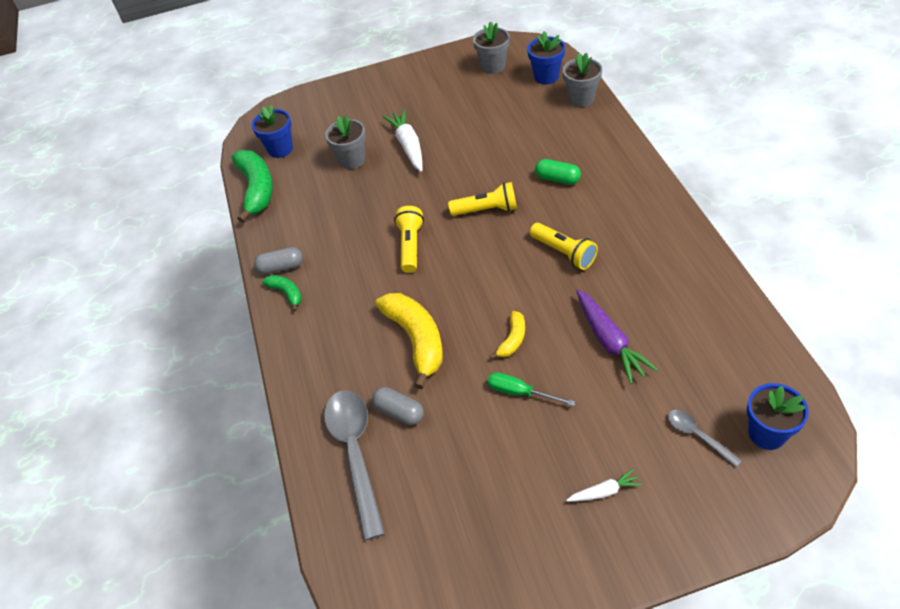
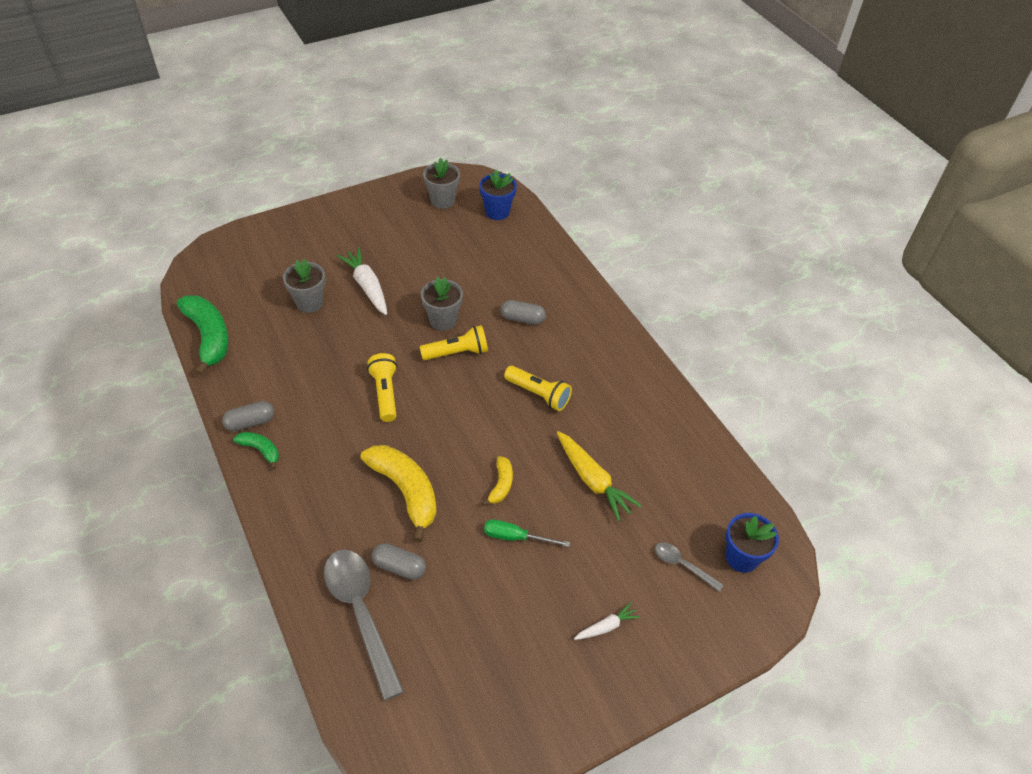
camera: 20 degrees left, 0 degrees up
blue flower pot [252,105,293,158] -> none
green capsule [535,159,581,185] -> grey capsule [501,300,546,325]
grey flower pot [563,53,602,107] -> grey flower pot moved to [421,277,463,330]
purple carrot [576,289,658,384] -> yellow carrot [557,431,642,521]

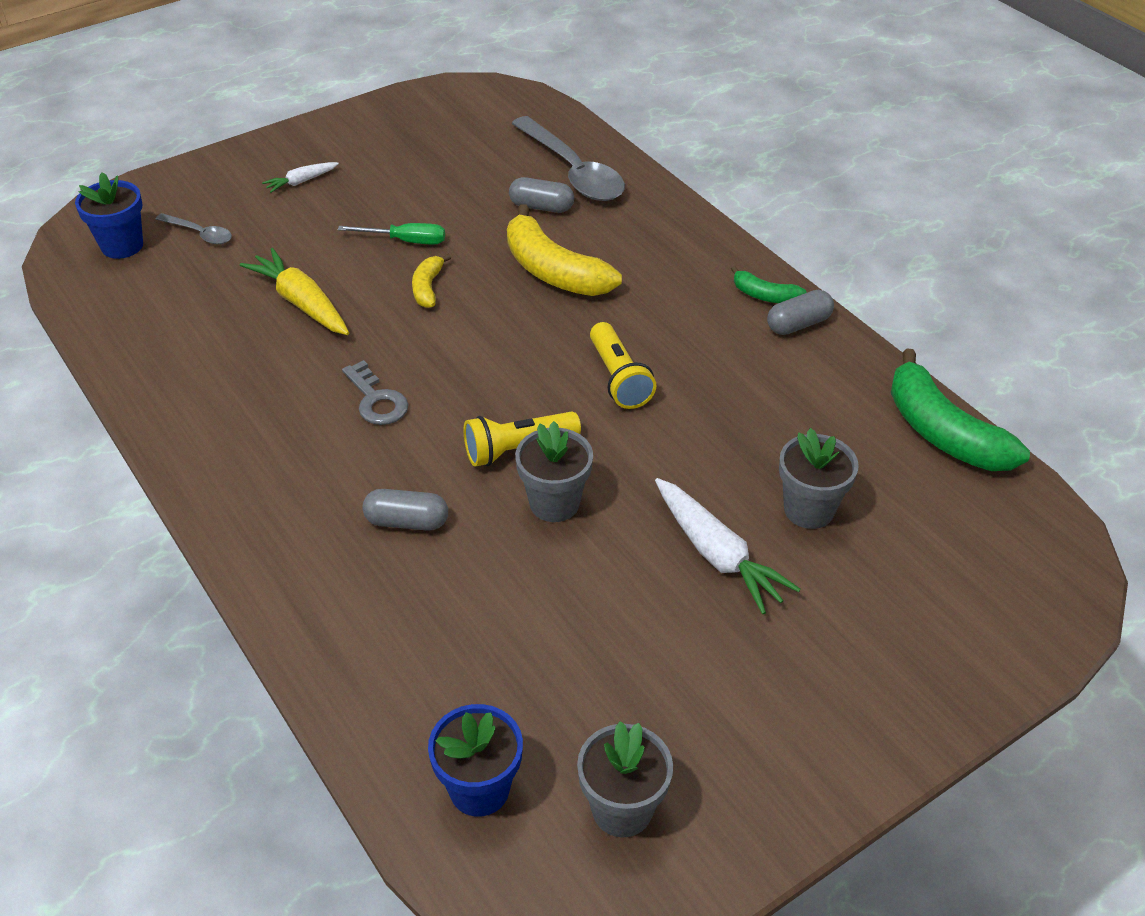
camera: 175 degrees right, 5 degrees down
yellow flashlight [504,366,572,411] -> grey key [342,360,409,425]

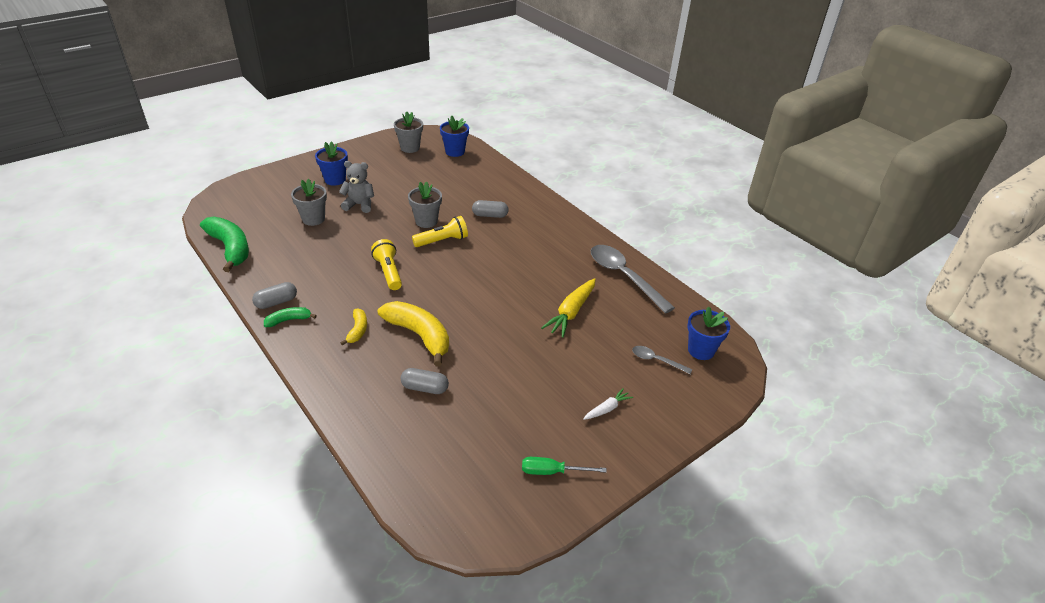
camera: 175 degrees right, 5 degrees down
yellow carrot [240,248,349,335] -> yellow carrot turned 75 degrees clockwise [541,278,596,338]
green screwdriver [338,223,445,245] -> green screwdriver moved to [522,457,607,475]
grey key [342,360,409,425] -> none
yellow banana [412,254,451,308] -> yellow banana moved to [340,308,367,345]
grey spoon [511,116,625,201] -> grey spoon moved to [591,245,675,314]
white carrot [655,478,801,614] -> grey teddy bear [339,161,374,213]
green banana [731,265,806,303] -> green banana turned 45 degrees counterclockwise [264,307,317,327]
none -> blue flower pot [315,141,348,186]

